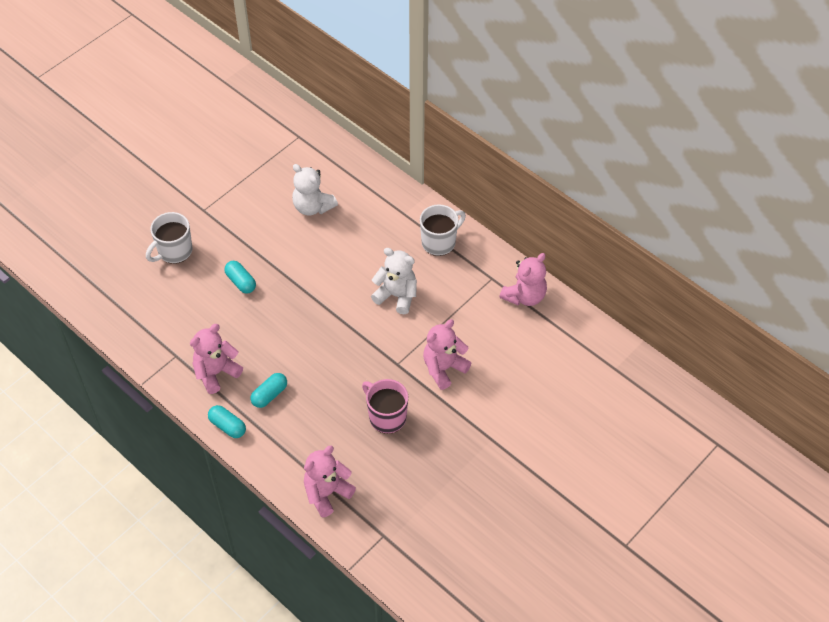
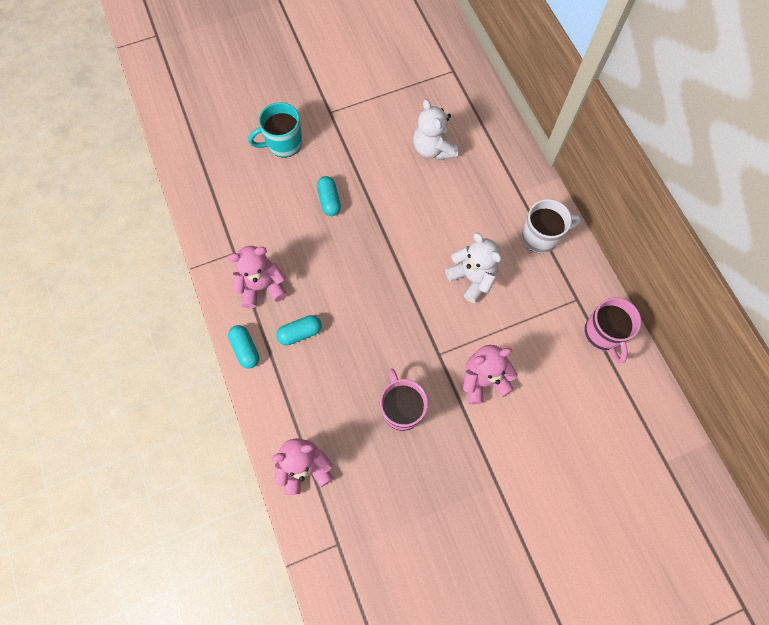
camera: 25 degrees right, 15 degrees up
white mug [146,212,192,264] -> turquoise mug [248,102,302,158]
pink teddy bear [499,253,547,306] -> pink mug [584,297,641,364]

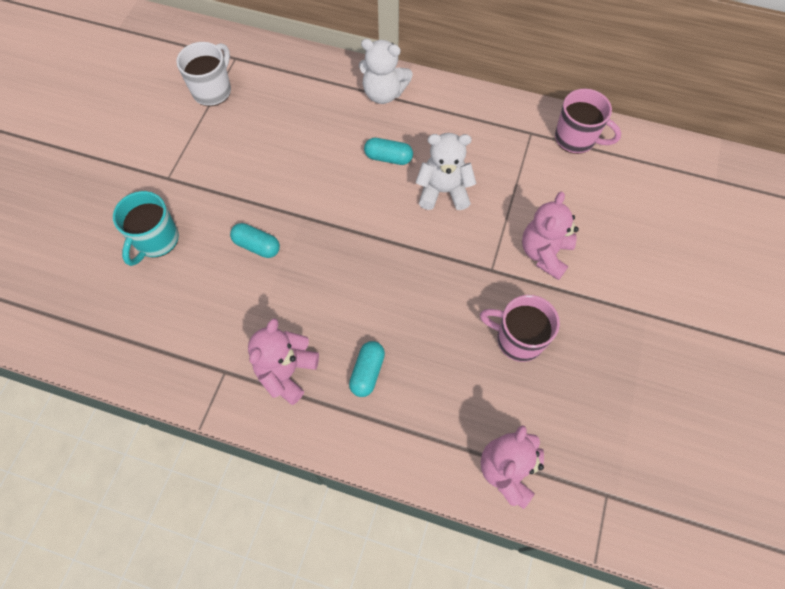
camera: 50 degrees left, 5 degrees down
turquoise capsule [228,325,259,369] -> turquoise capsule moved to [364,138,413,165]
white teddy bear [413,99,458,160] -> white teddy bear moved to [359,39,413,104]
white mug [522,199,581,253] -> white mug moved to [176,42,231,106]

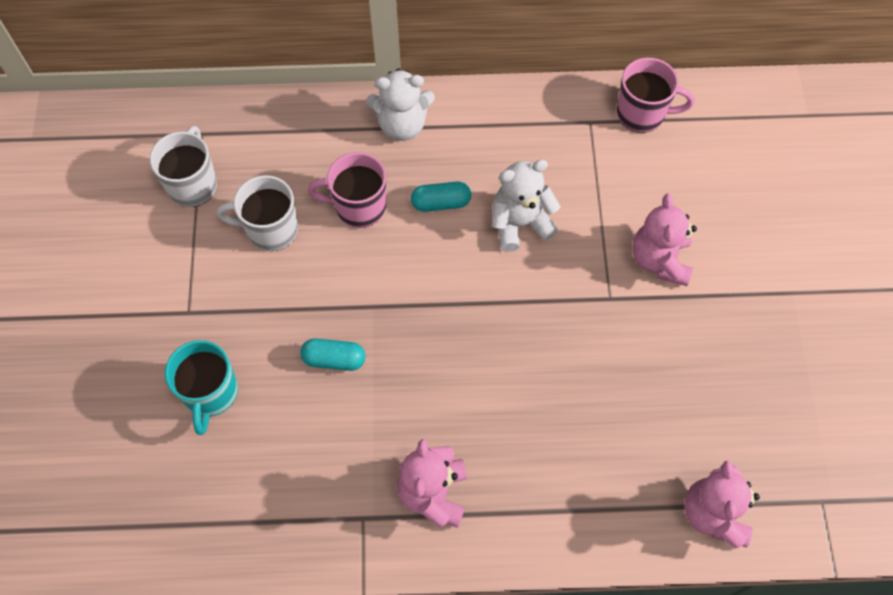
camera: 20 degrees left, 0 degrees up
turquoise capsule [349,341,385,397] -> none
pink mug [480,295,560,362] -> pink mug moved to [308,152,386,228]
none -> white mug [217,175,298,251]

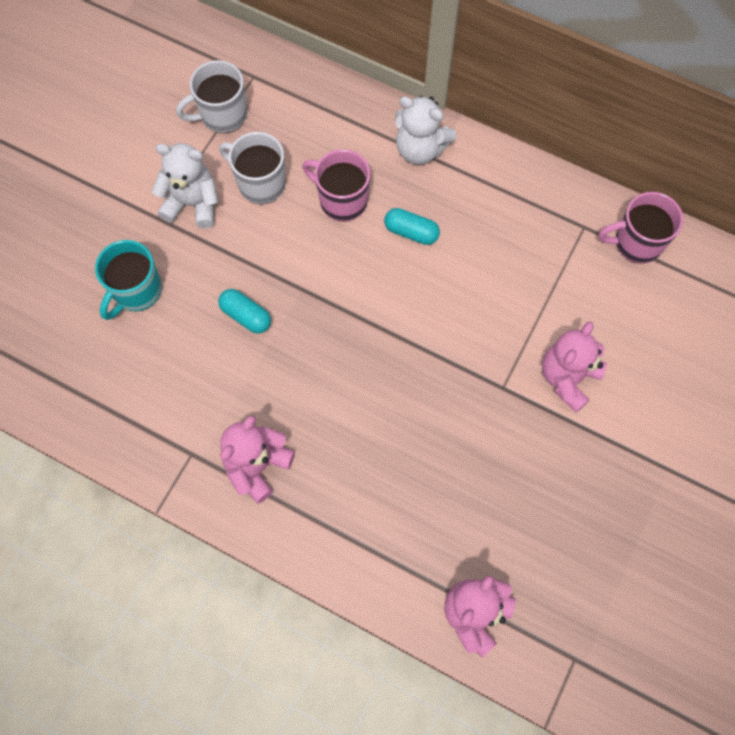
camera: 30 degrees right, 5 degrees up
white mug [149,126,217,207] -> white mug turned 150 degrees counterclockwise [176,60,247,133]
white teddy bear [492,160,561,252] -> white teddy bear moved to [152,143,218,228]
pink mug [617,58,695,133] -> pink mug turned 135 degrees clockwise [599,192,684,264]

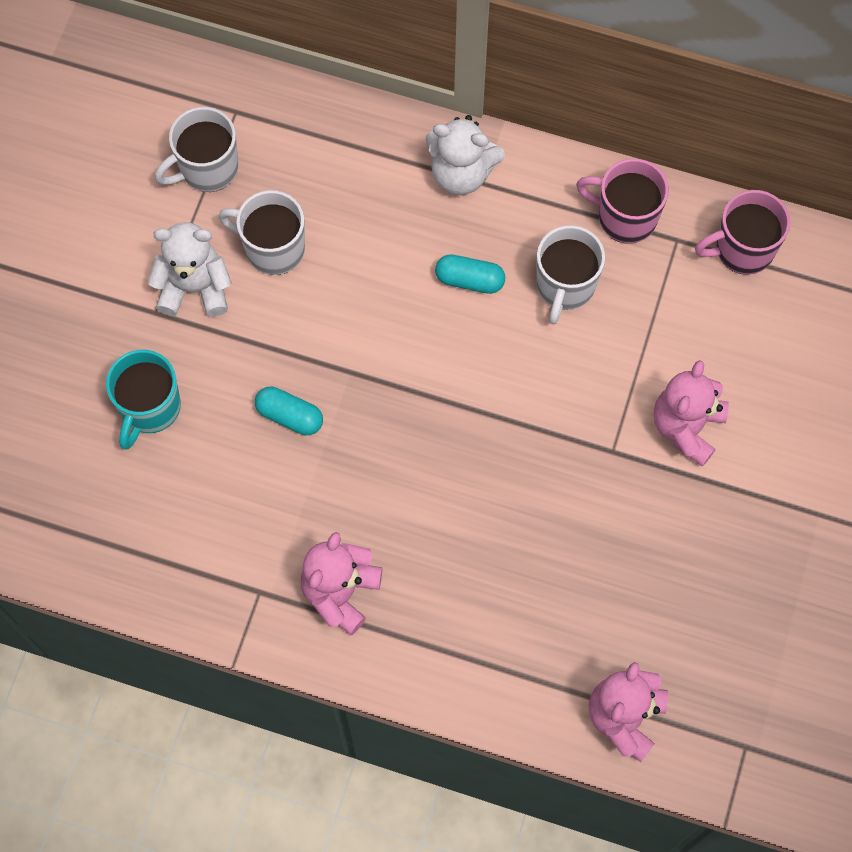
camera: 10 degrees left, 0 degrees up
pink mug [302,149,370,222] -> pink mug moved to [576,158,669,243]
none -> white mug [537,225,605,324]

